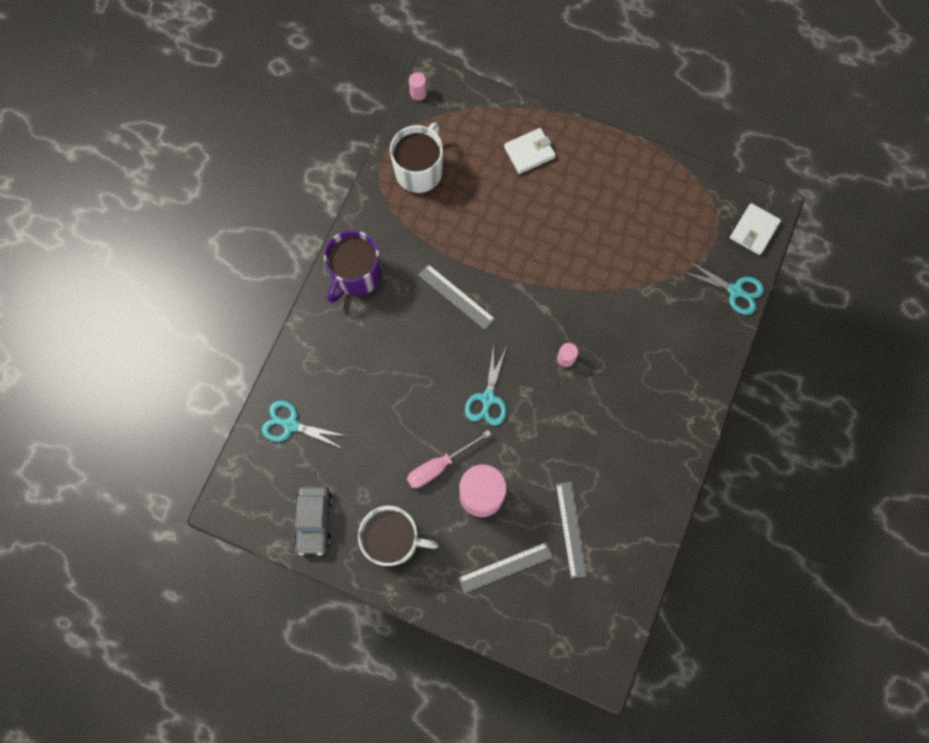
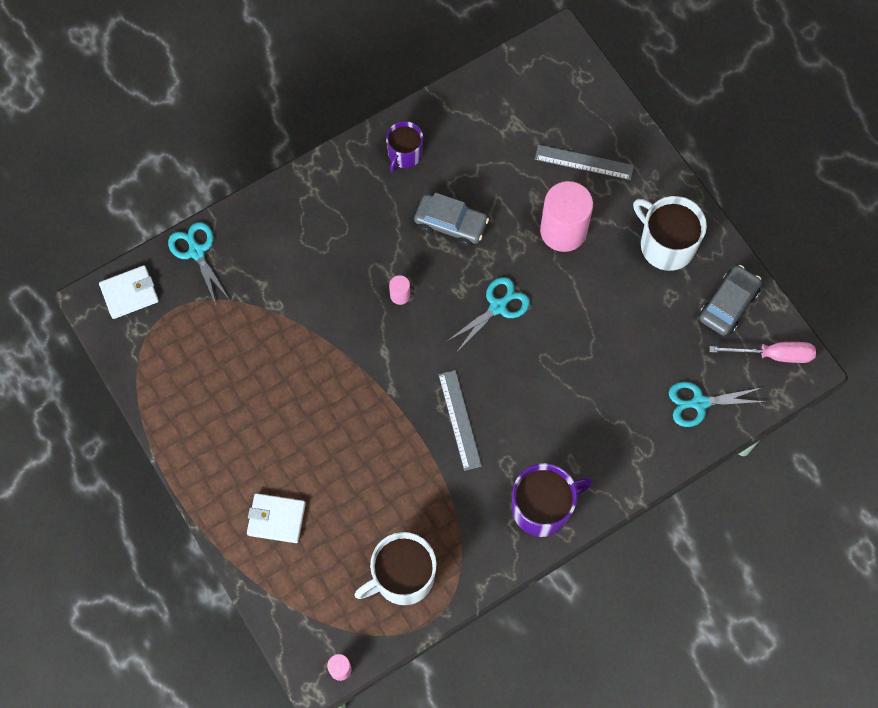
camera: 145 degrees left, 5 degrees down
turquoise scissors [262,400,346,449] -> turquoise scissors turned 120 degrees clockwise [669,382,765,427]
pink screwdriver [407,430,491,488] -> pink screwdriver moved to [709,342,816,363]
grey ruler [556,482,587,579] -> none
none -> purple mug [386,121,423,172]
none -> grey car [414,193,489,246]

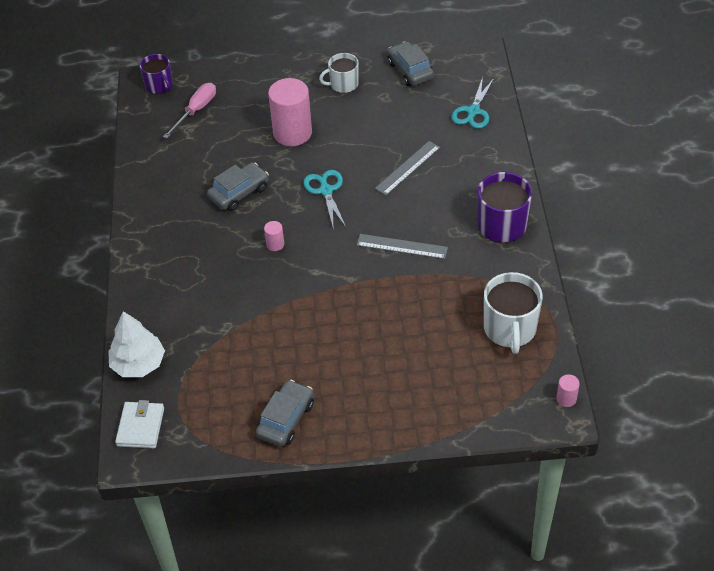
camera: 60 degrees left, 20 degrees down
turquoise scissors [168,222,230,305] -> white tree [109,311,165,377]
white wallet [247,493,306,543] -> none
purple mug [386,121,423,172] -> purple mug moved to [140,54,173,94]
grey ruler [535,145,634,180] -> grey ruler moved to [375,141,440,195]
white mug [633,196,707,271] -> white mug [319,53,359,93], size x0.63
pink screwdriver [709,342,816,363] -> pink screwdriver moved to [163,83,216,139]
none -> grey car [256,380,314,447]

